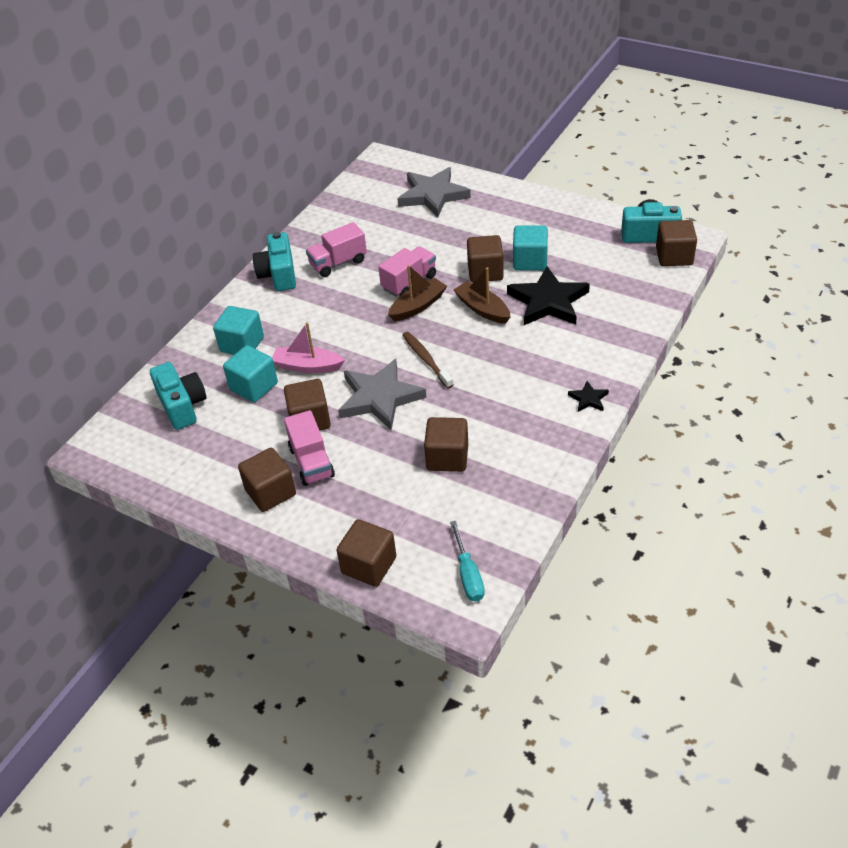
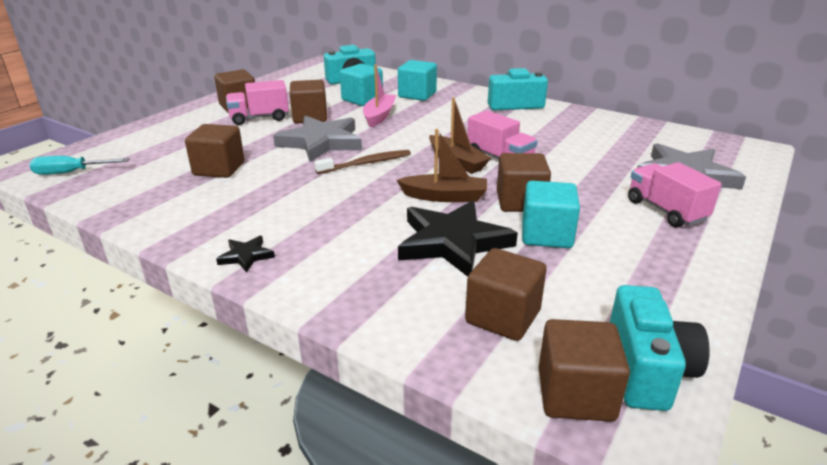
camera: 90 degrees right, 15 degrees down
pink truck [306,222,367,277] -> pink truck moved to [628,162,721,227]
brown cube [337,519,396,587] -> brown cube moved to [465,248,547,341]
brown boat [454,267,510,324] -> brown boat turned 45 degrees clockwise [396,129,487,202]

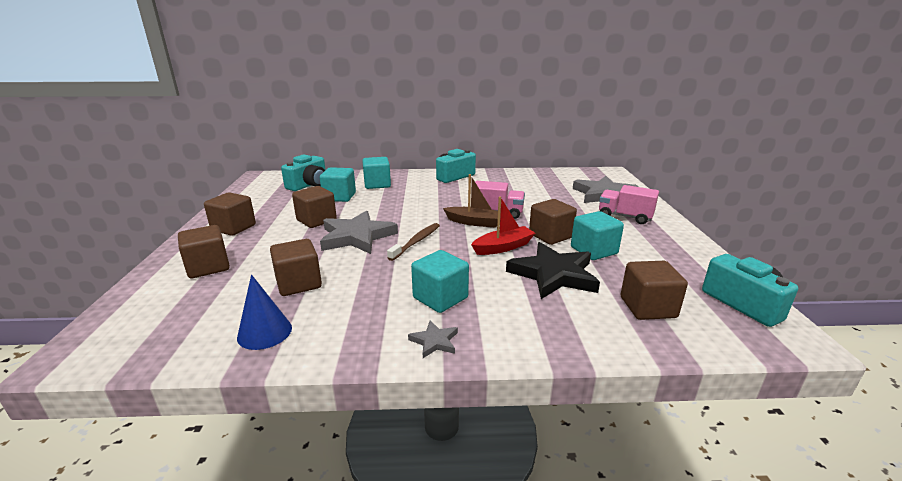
camera: 35 degrees left, 5 degrees down
turquoise screwdriver [30,156,129,175] -> none
black star [216,236,275,273] -> grey star [408,321,458,358]
pink truck [226,80,289,125] -> none
pink boat [363,64,396,128] -> none
brown boat [396,129,487,202] -> red boat [471,196,535,255]
brown cube [539,319,630,422] -> brown cube moved to [178,225,230,278]
none -> blue cone [237,275,292,350]
none -> turquoise cube [411,250,469,313]

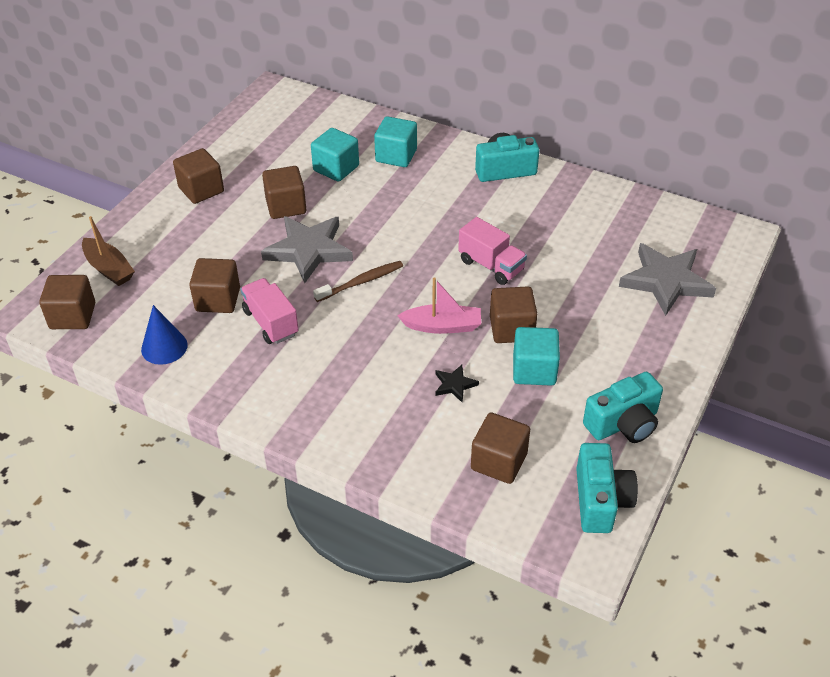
camera: 30 degrees right, 20 degrees up
brown cube [178,225,230,278] -> brown cube moved to [39,275,95,329]
turquoise camera [281,154,326,191] -> turquoise camera moved to [583,372,663,443]
grey star [408,321,458,358] -> none
turquoise cube [411,250,469,313] -> none
brown boat [443,174,501,228] -> brown boat moved to [82,216,135,286]
red boat [471,196,535,255] -> pink boat [397,277,481,334]
black star [506,242,600,299] -> black star [435,365,479,403], size x0.45
pink truck [599,185,659,224] -> pink truck moved to [240,278,299,344]

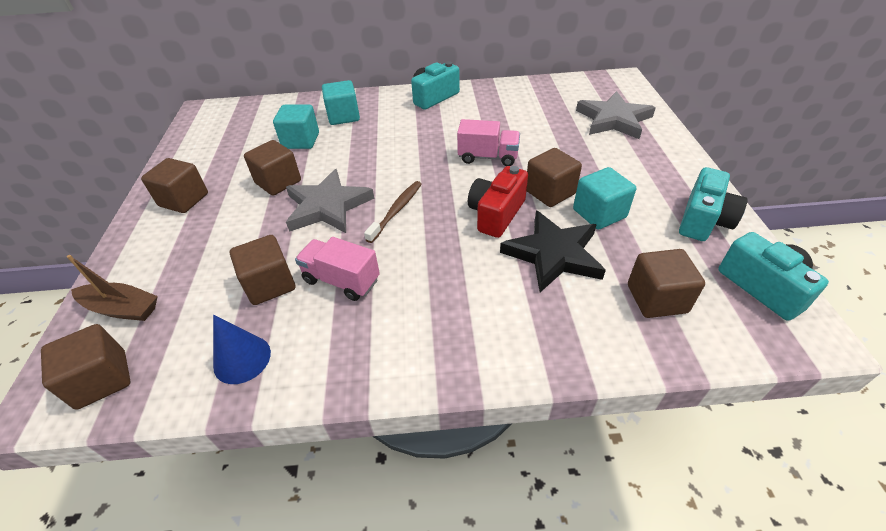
camera: 30 degrees left, 0 degrees up
pink boat [397,277,481,334] -> red camera [468,166,528,238]
black star [435,365,479,403] -> black star [500,210,606,292], size x2.23

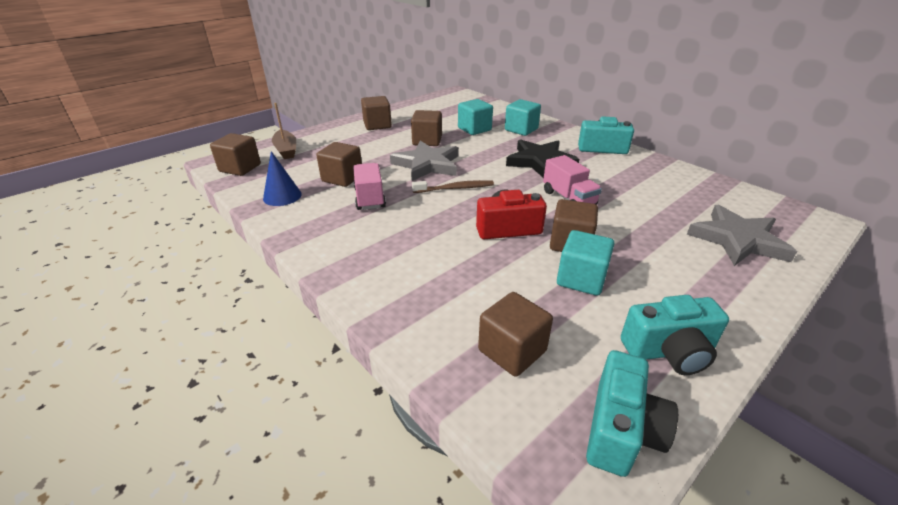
camera: 50 degrees right, 10 degrees down
black star [500,210,606,292] -> black star moved to [506,139,579,178]

